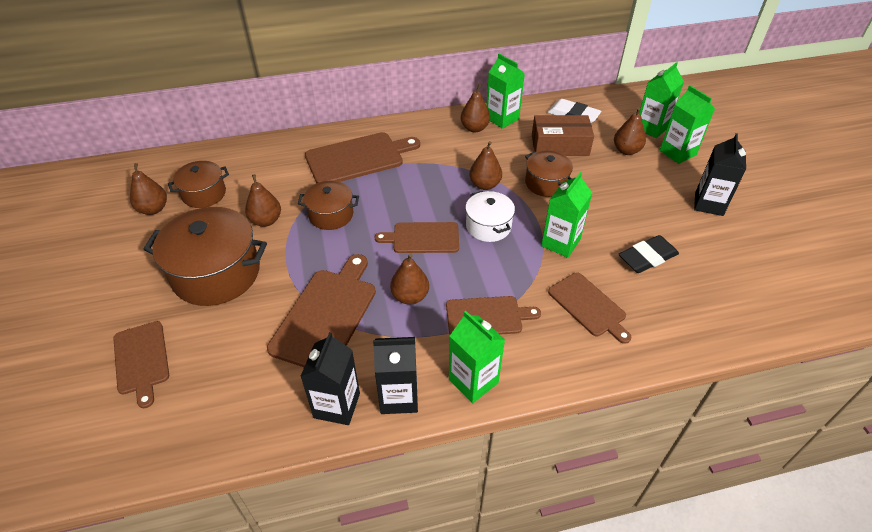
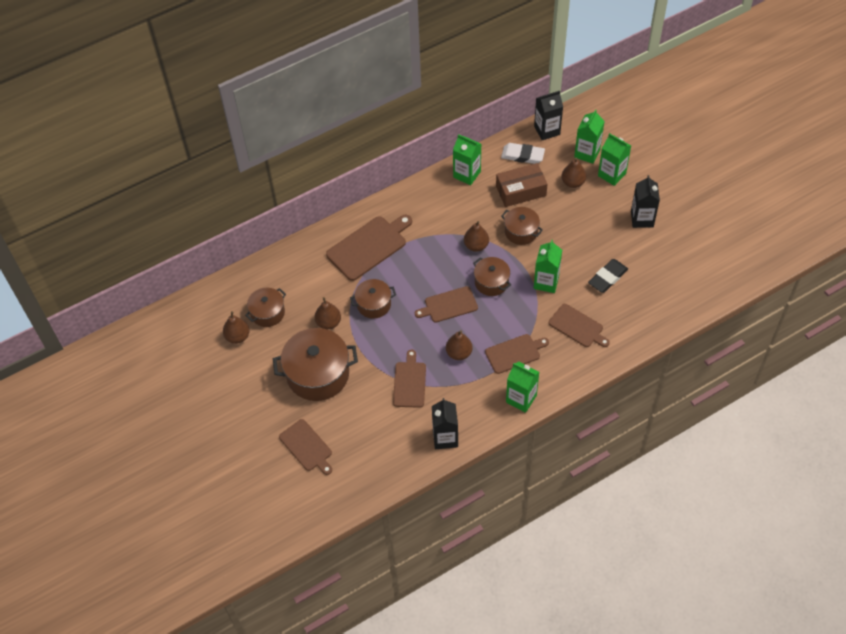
camera: 15 degrees left, 10 degrees up
brown cutting board [267,254,376,367] -> brown cutting board [393,350,426,408], size x0.64
black carton [373,337,418,414] -> black carton moved to [534,91,563,140]
brown pear [461,84,490,132] -> none
white pot [465,191,515,242] -> brown pot [473,257,511,296]

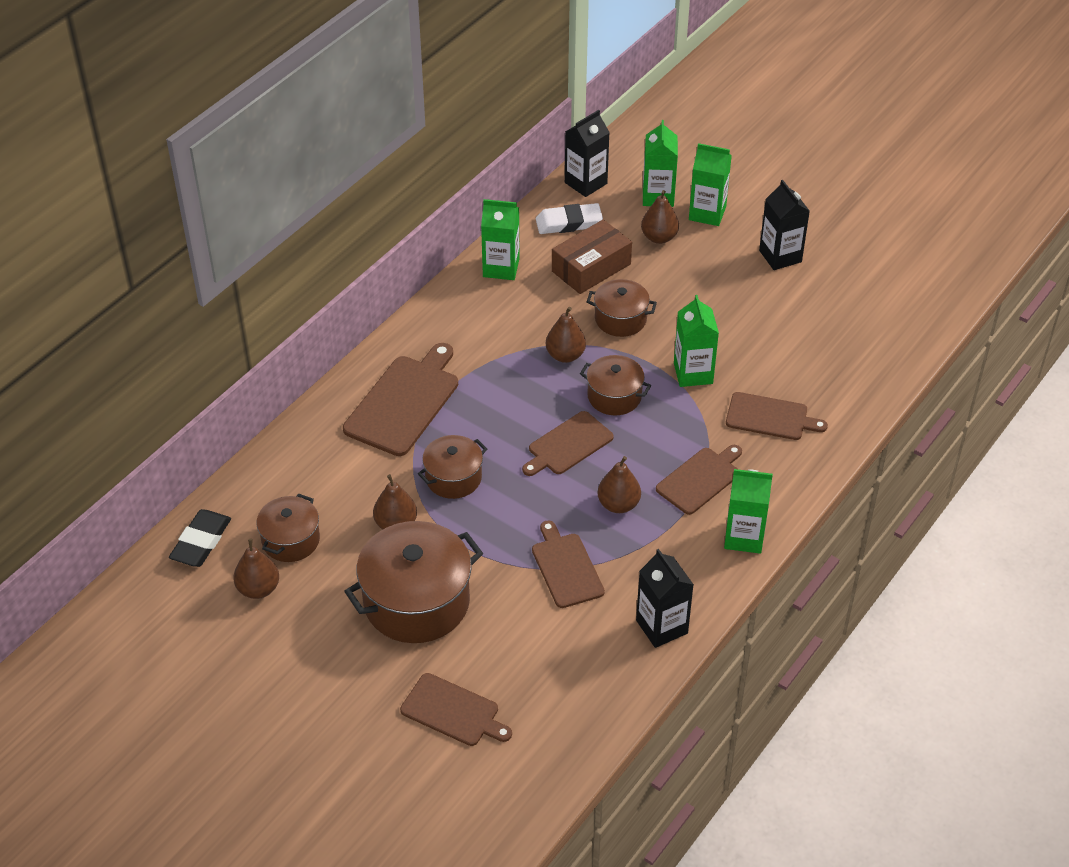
camera: 25 degrees left, 10 degrees down
black eraser [588,259,628,293] -> black eraser moved to [169,509,231,567]

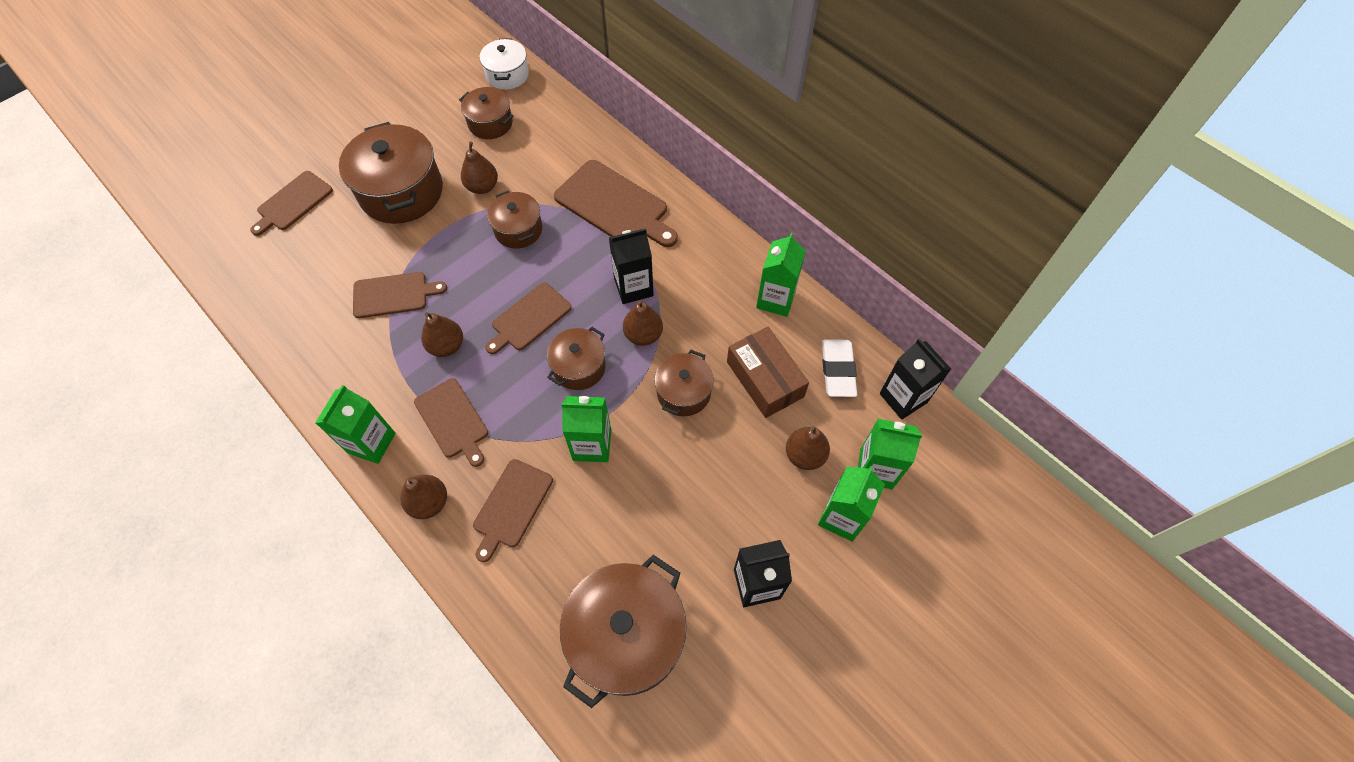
camera: 100 degrees right, 15 degrees up
black eraser [169,509,231,567] -> white pot [480,38,529,90]
brown pear [233,539,279,599] -> brown pear moved to [400,475,447,519]
brown cutting board [522,411,614,476] -> brown cutting board turned 105 degrees counterclockwise [485,282,572,354]
black carton [636,549,694,648] -> black carton moved to [609,228,654,304]
none -> brown pot [560,555,687,708]

